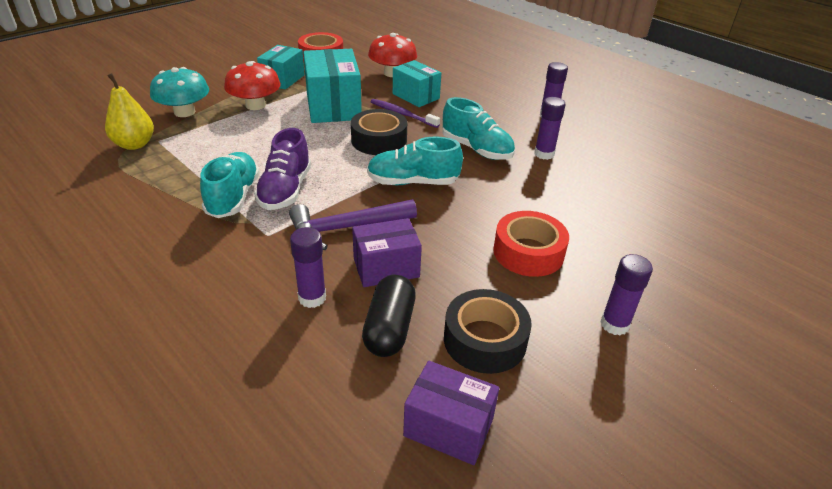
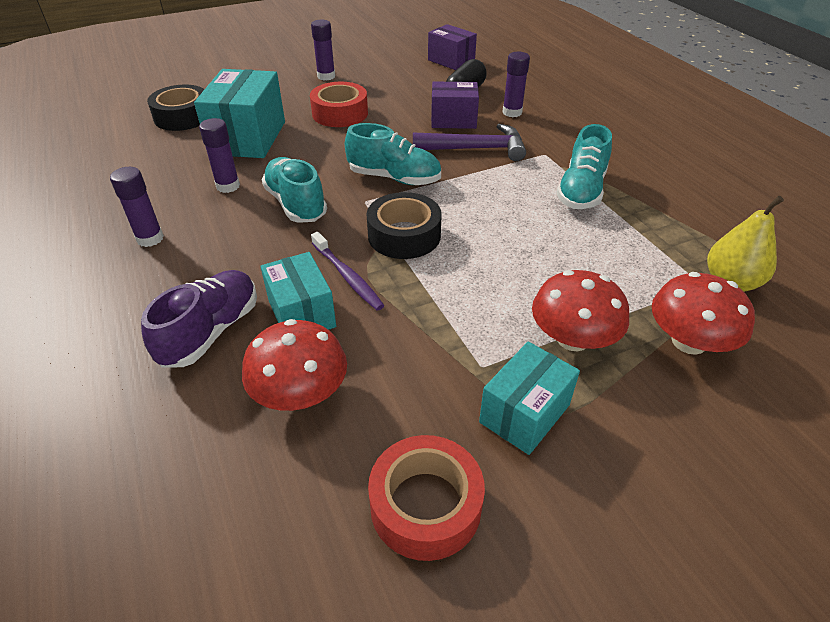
camera: 160 degrees left, 5 degrees up
turquoise mushroom [150,67,209,117] -> red mushroom [652,272,755,355]
purple shoe [254,128,311,210] -> purple shoe moved to [141,270,257,367]
turquoise box [303,49,362,123] -> turquoise box moved to [194,69,285,158]
black tape [444,289,532,374] -> black tape moved to [147,85,205,131]

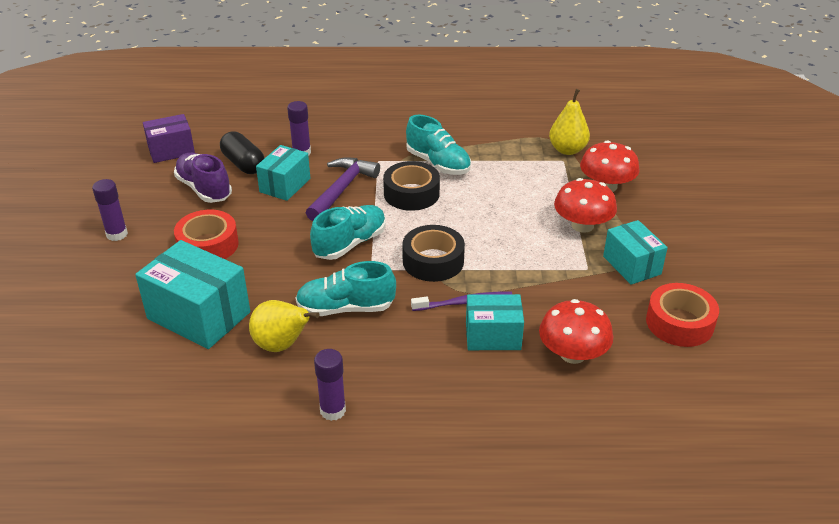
camera: 65 degrees left, 5 degrees down
purple shoe [141,270,257,367] -> purple shoe moved to [174,153,232,203]
black tape [147,85,205,131] -> black tape moved to [383,161,440,211]
purple glue stick [199,118,240,193] -> yellow pear [249,300,320,352]
purple box [431,81,479,129] -> turquoise box [256,145,310,201]

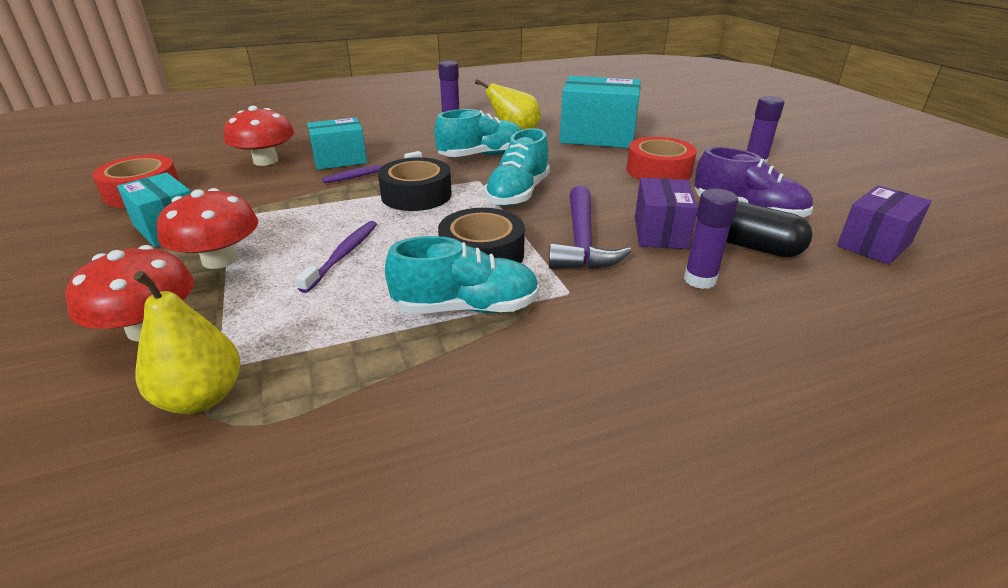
camera: 160 degrees right, 5 degrees down
turquoise box [256,145,310,201] -> purple box [635,178,698,249]
turquoise shoe [406,115,471,175] -> turquoise shoe turned 150 degrees clockwise [385,236,539,314]
none -> purple toothbrush [296,221,377,293]

